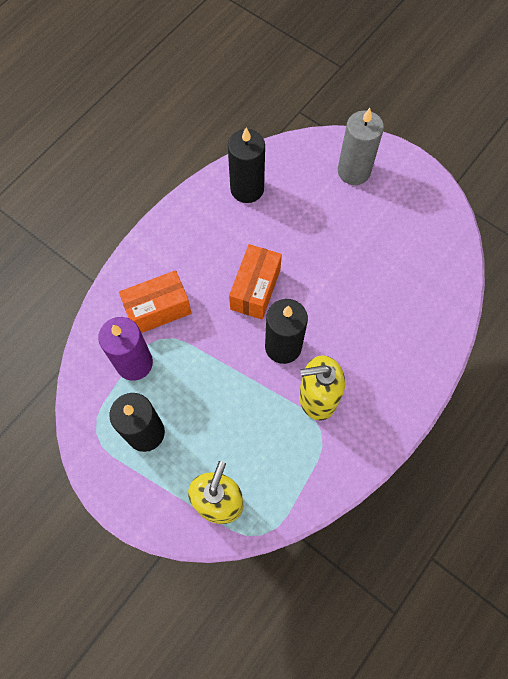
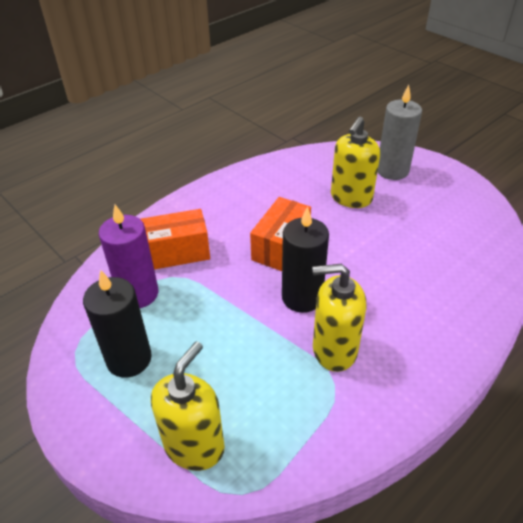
camera: 10 degrees right, 25 degrees down
black candle [228,128,265,203] -> none
none -> yellow soap dispenser [331,117,380,208]

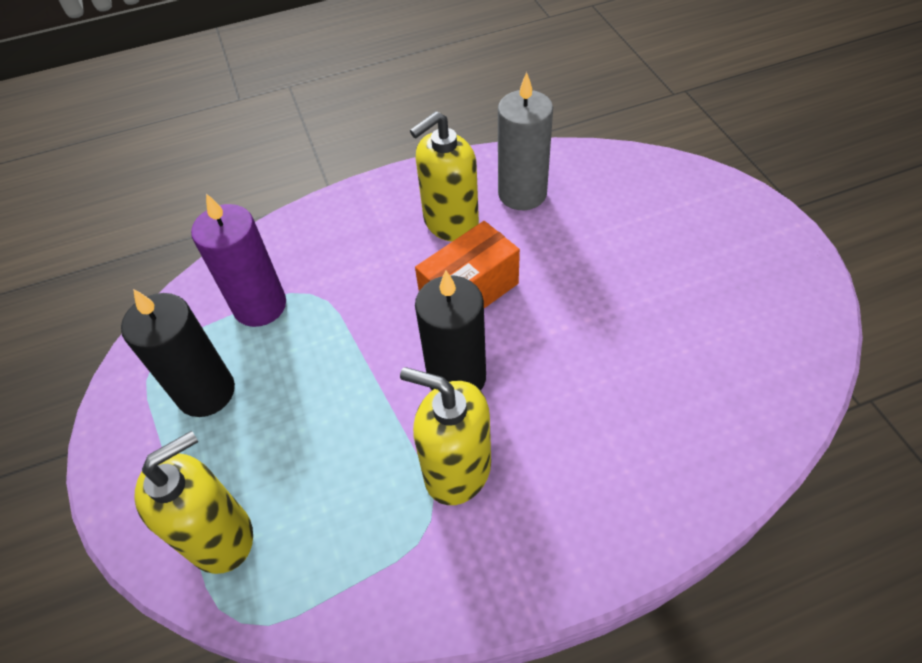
camera: 25 degrees right, 10 degrees up
orange box [140,209,210,270] -> none
yellow soap dispenser [331,117,380,208] -> yellow soap dispenser moved to [410,111,479,242]
grey candle [378,85,422,180] -> grey candle moved to [498,72,553,210]

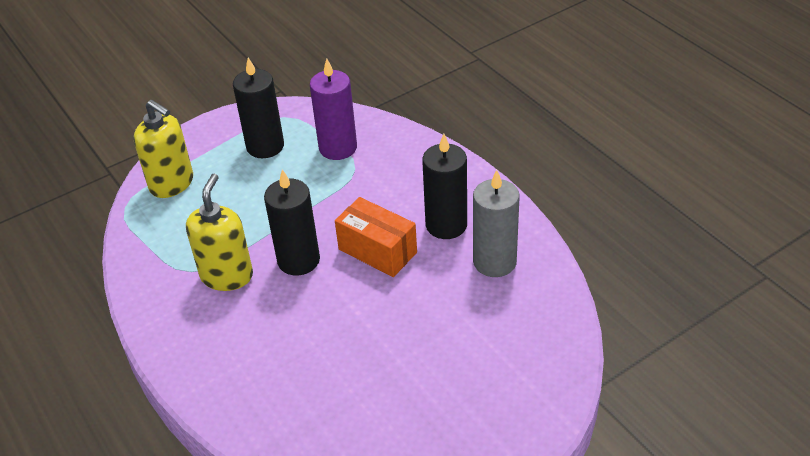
camera: 75 degrees right, 10 degrees down
yellow soap dispenser [410,111,479,242] -> black candle [422,134,467,239]

